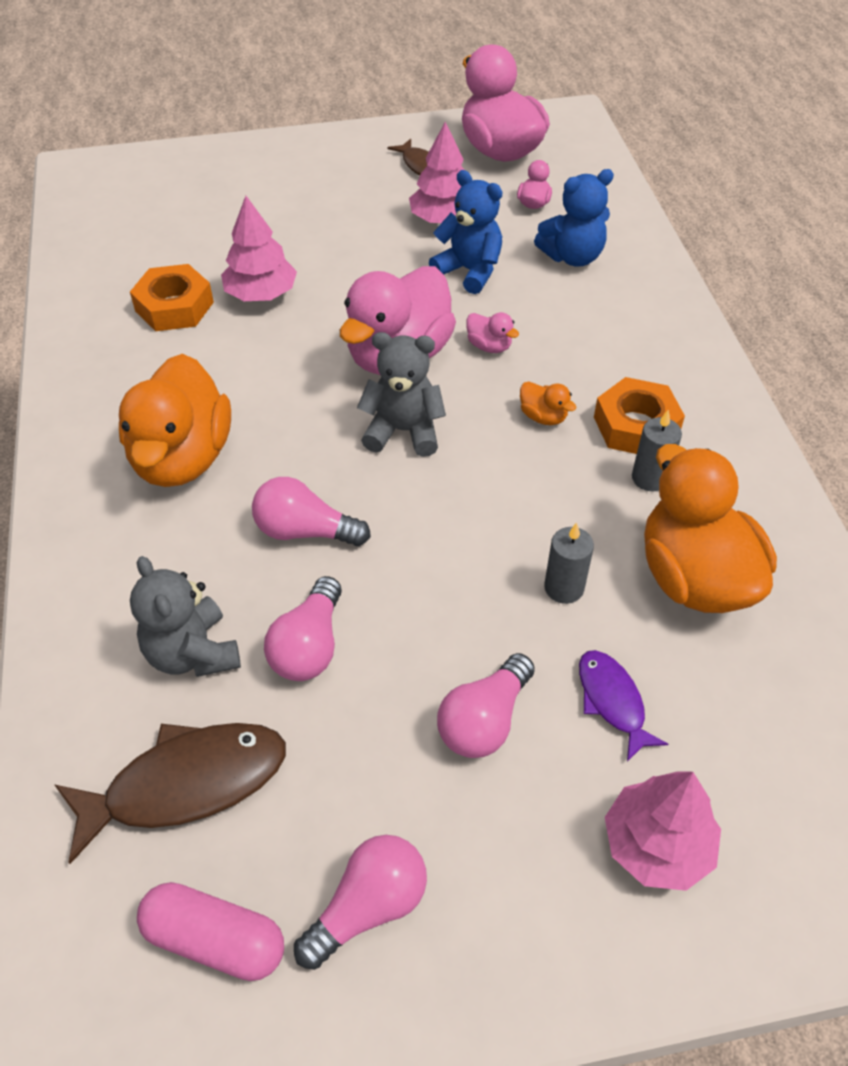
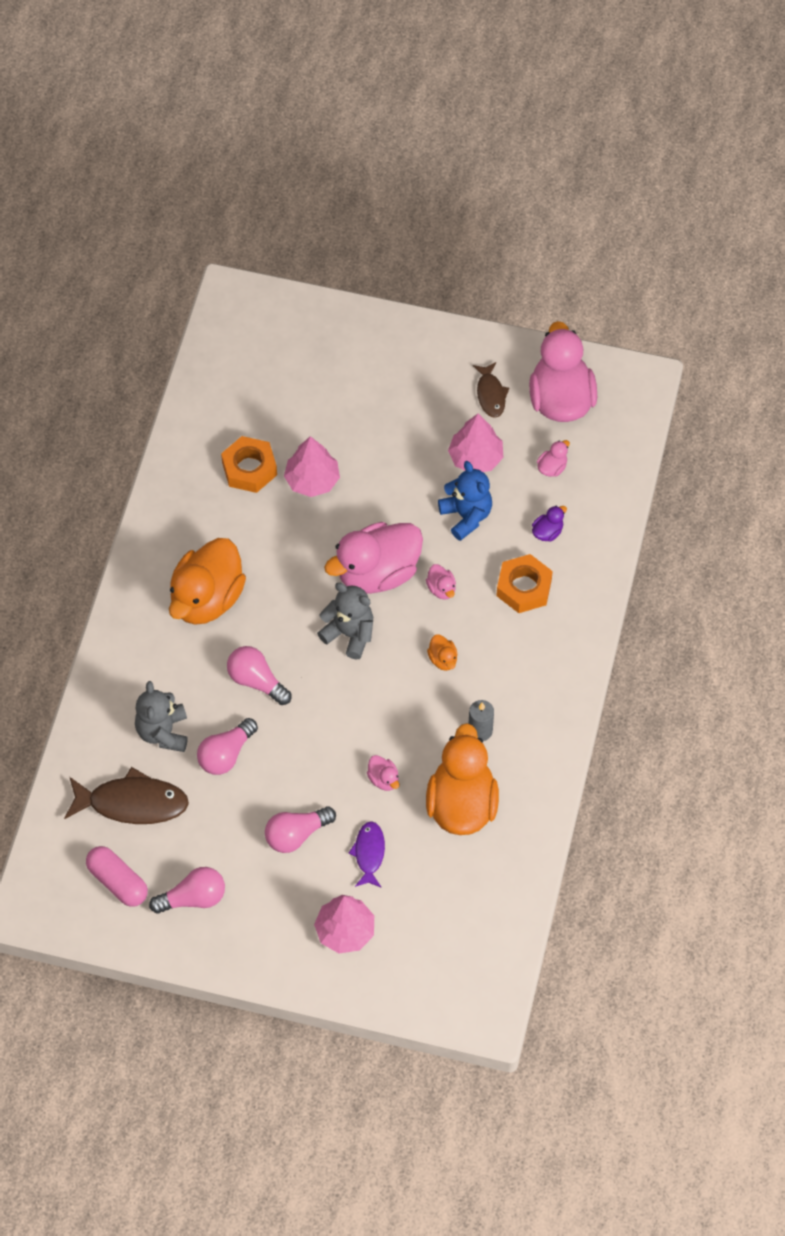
camera: 25 degrees right, 10 degrees up
blue teddy bear [534,169,614,267] -> purple duck [532,506,567,542]
grey candle [544,523,594,604] -> pink duck [367,755,399,791]
orange nut [594,377,685,454] -> orange nut moved to [497,554,553,613]

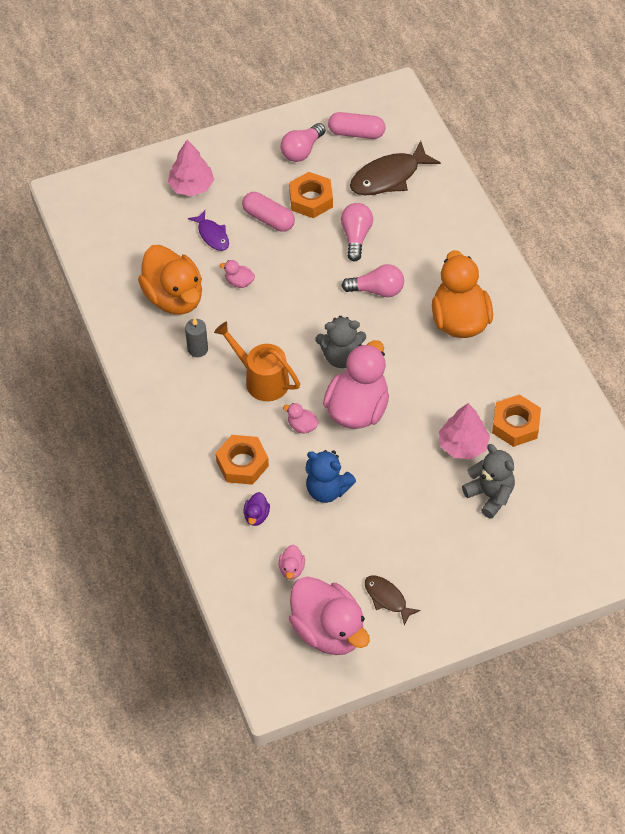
camera: 145 degrees right, 5 degrees down
grey teddy bear [135,681,188,752] -> grey teddy bear moved to [462,444,515,519]
pink light bulb [265,807,336,853] -> pink capsule [242,192,295,232]
orange duck [427,634,458,671] -> orange watering can [214,322,300,401]
pink tree [448,414,503,472] -> none
none -> orange nut [289,172,333,218]

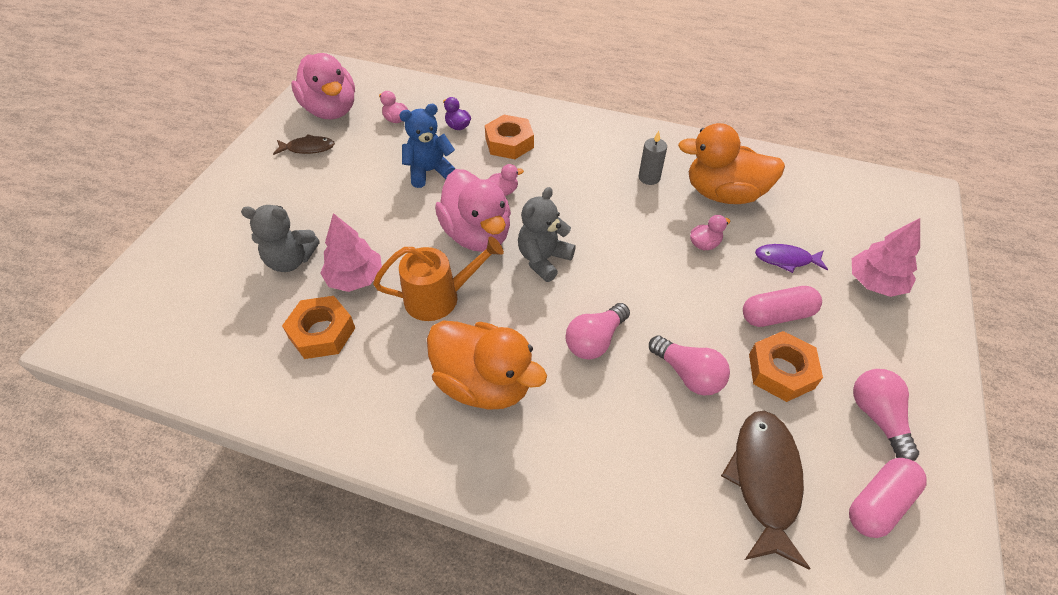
camera: 130 degrees right, 5 degrees down
orange watering can [214,322,300,401] -> orange watering can moved to [373,236,504,321]
pink duck [289,576,370,655] -> pink duck turned 120 degrees counterclockwise [291,53,355,119]

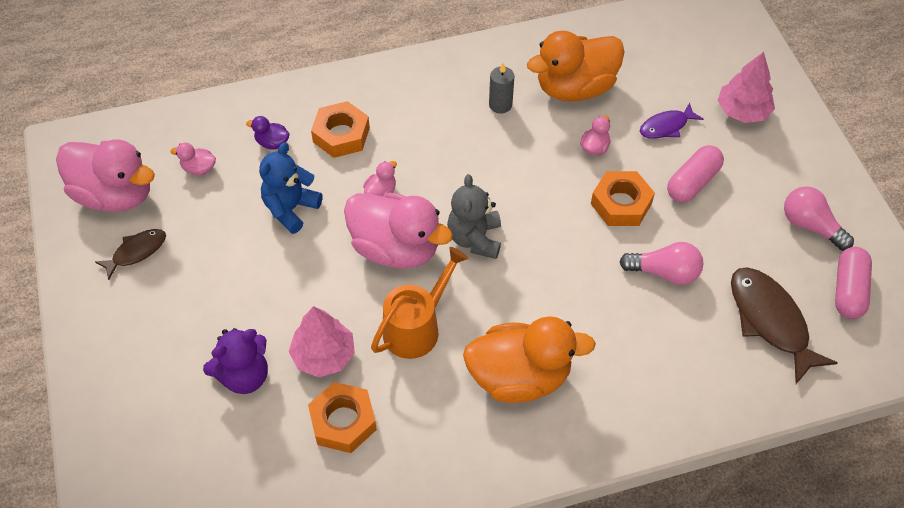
camera: 35 degrees left, 5 degrees up
grey teddy bear [241,205,319,272] -> purple teddy bear [203,328,268,394]
pink light bulb [565,303,630,360] -> none
orange nut [749,331,823,402] -> orange nut moved to [591,171,655,226]

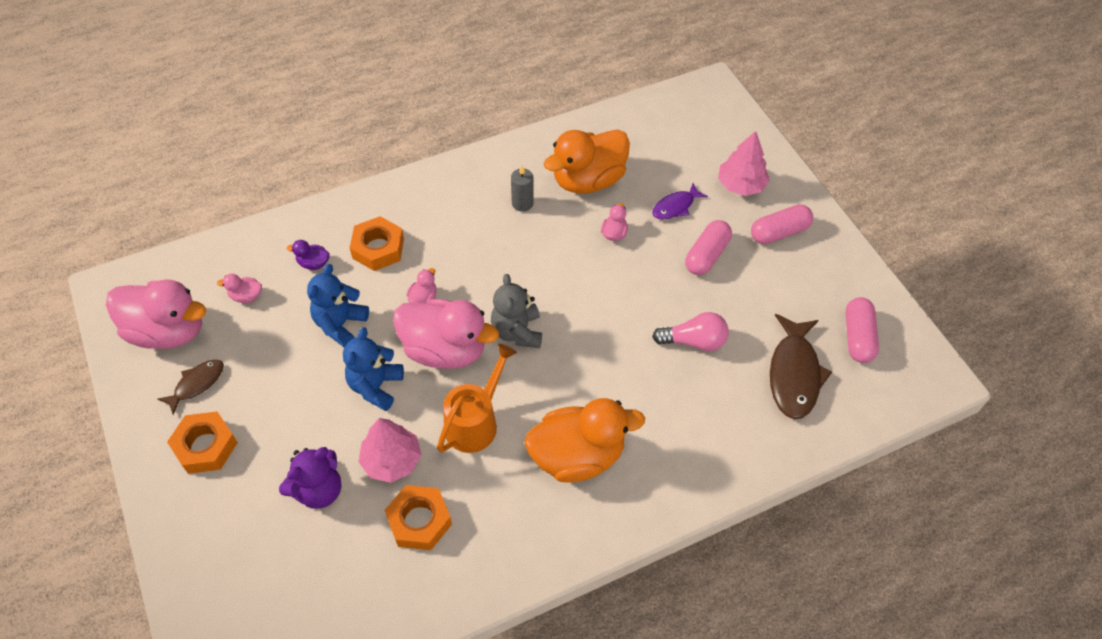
camera: 10 degrees left, 0 degrees up
orange nut [591,171,655,226] -> orange nut moved to [167,412,238,474]
brown fish [731,267,838,384] -> brown fish turned 135 degrees counterclockwise [770,314,832,419]
pink light bulb [784,186,854,251] -> none
none -> blue teddy bear [343,327,404,411]
none -> pink capsule [751,204,813,244]

